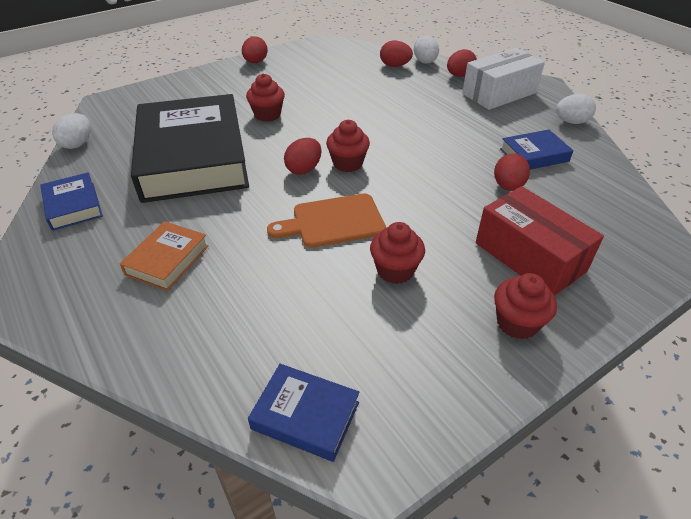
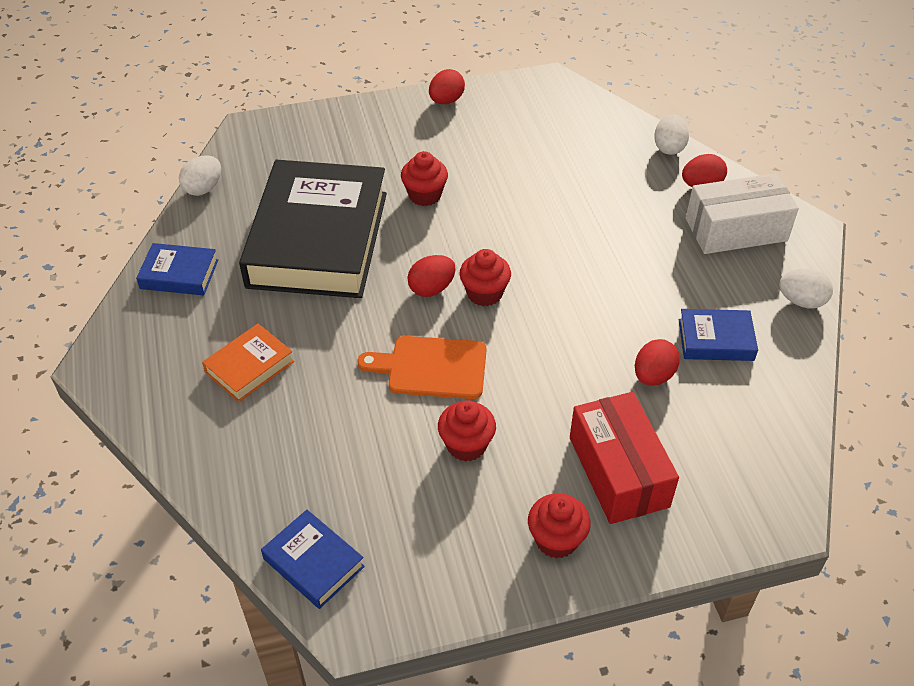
camera: 20 degrees right, 5 degrees up
blue book [40,172,103,231] -> blue book turned 75 degrees counterclockwise [136,243,218,295]
red egg [380,41,413,67] -> none

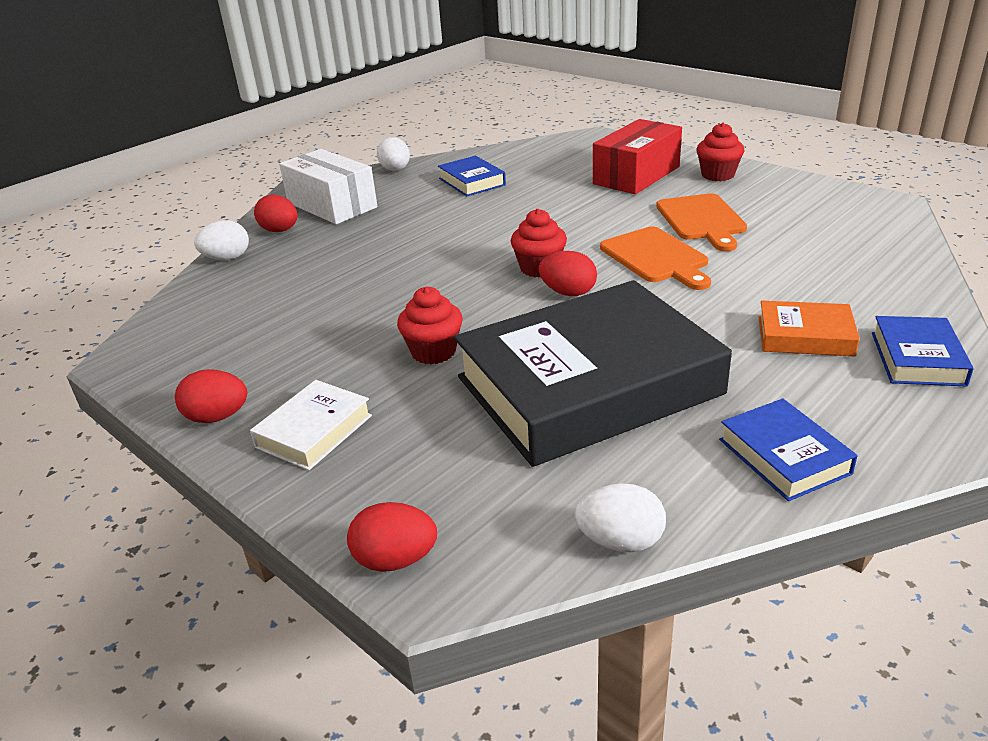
camera: 120 degrees left, 15 degrees down
blue book [261,510,365,609] -> blue book moved to [872,316,974,387]
red cupcake [438,400,496,462] -> orange cutting board [656,193,747,251]
red egg [635,339,680,386] -> red egg moved to [347,502,437,572]
none -> white book [250,380,372,470]

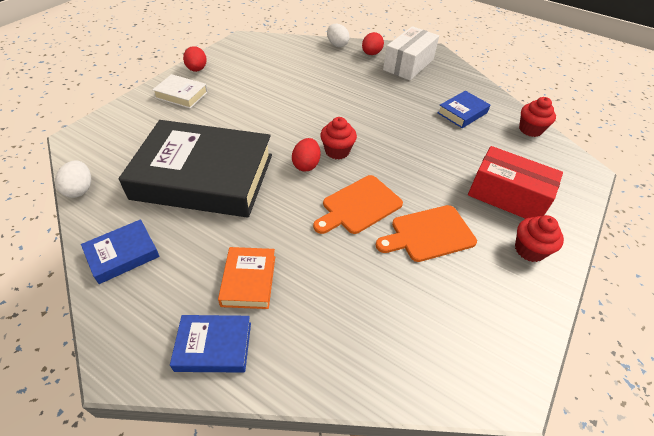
camera: 75 degrees right, 15 degrees up
red egg [347,502,437,572] -> none
white egg [377,137,410,171] -> none
red cupcake [397,287,463,364] -> red cupcake moved to [519,97,556,137]
black book [454,280,732,467] -> black book turned 45 degrees counterclockwise [119,120,272,217]

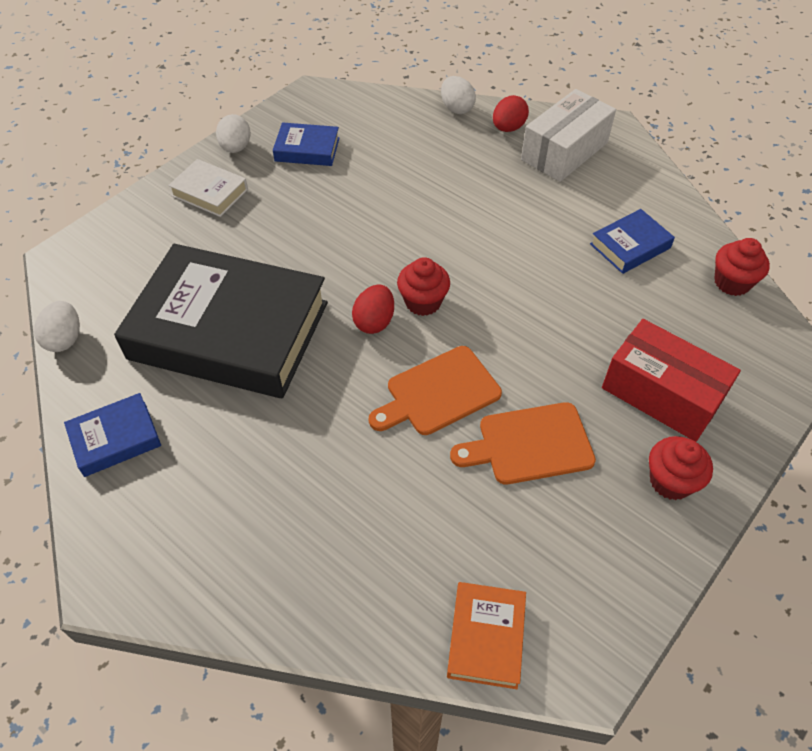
camera: 10 degrees right, 5 degrees up
blue book [170,315,251,373] -> blue book moved to [273,122,340,166]
red egg [183,46,207,72] -> white egg [216,114,251,153]
orange book [218,247,275,309] -> orange book moved to [447,582,526,689]

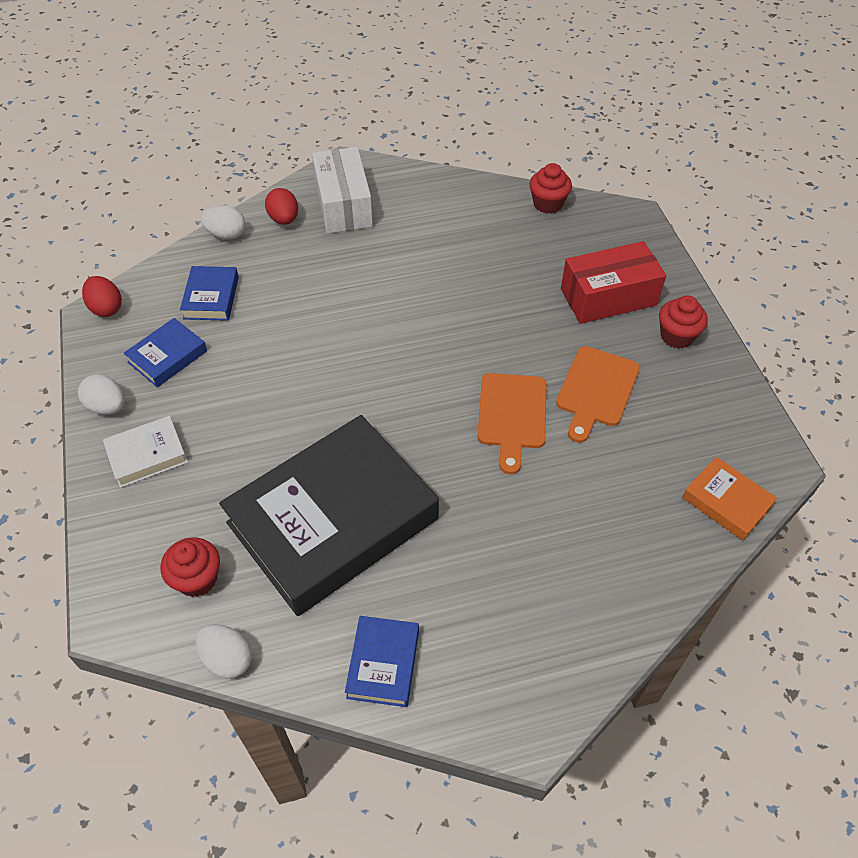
camera: 55 degrees left, 0 degrees up
red egg [352,284,394,334] -> red egg moved to [82,276,122,317]
red cupcake [397,257,450,316] -> red cupcake moved to [161,537,220,597]
blue book [590,209,675,274] -> blue book moved to [180,266,239,321]

